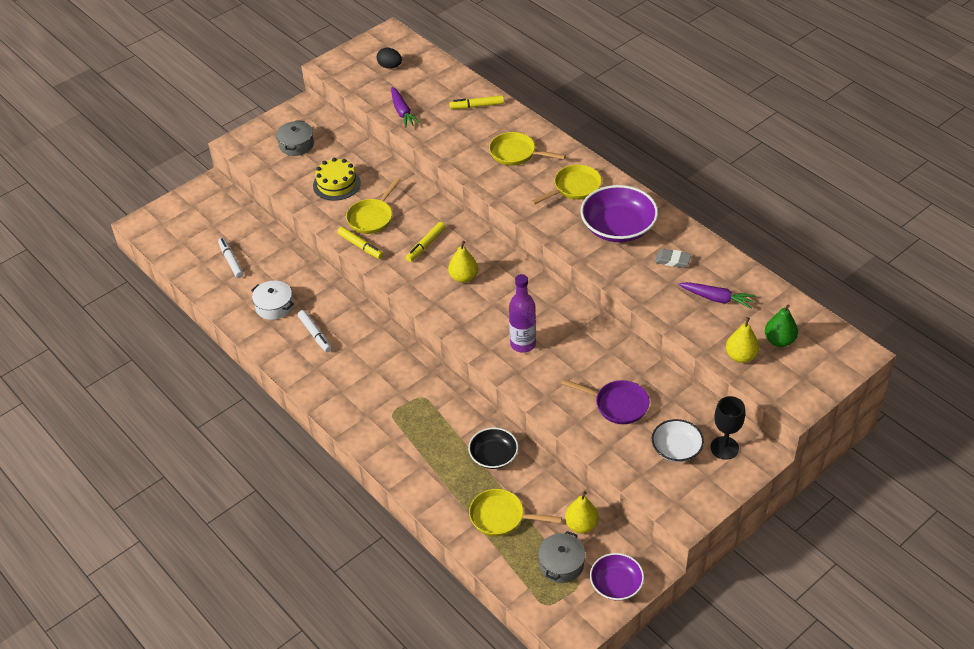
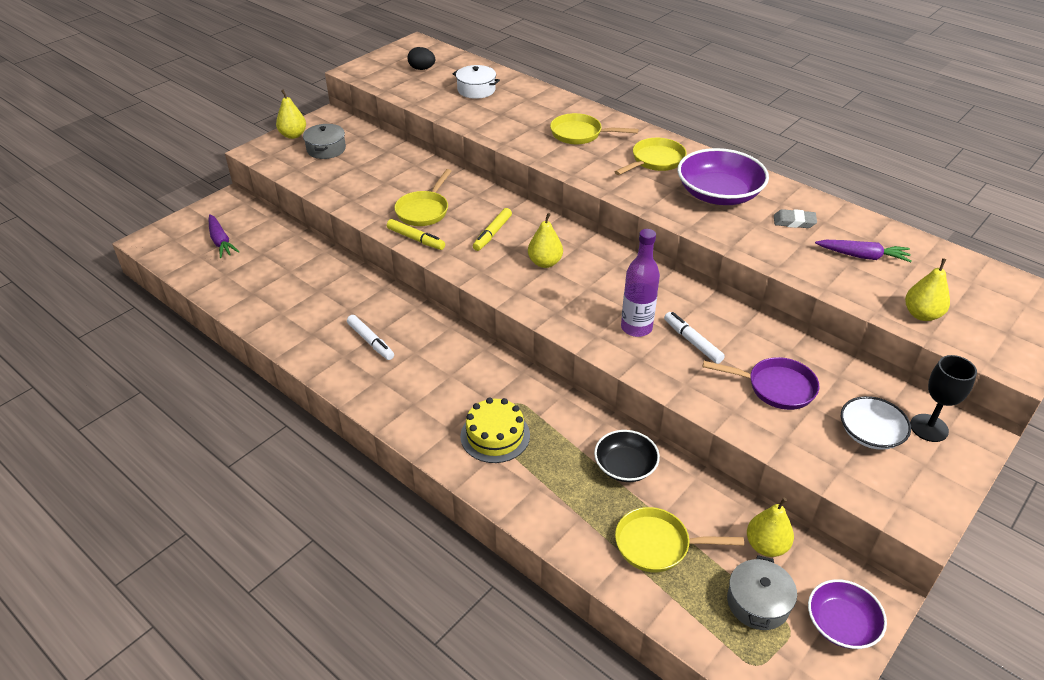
camera: 10 degrees left, 5 degrees down
white marker [218,238,244,278] -> white marker moved to [664,312,725,364]
white pot [251,281,294,320] -> white pot moved to [453,65,500,99]
yellow cake [313,158,361,201] -> yellow cake moved to [460,397,530,463]
purple carrot [391,87,421,128] -> purple carrot moved to [209,214,239,258]
yellow marker [449,95,504,109] -> none
green pear [765,305,798,347] -> none
none -> yellow pear [276,90,306,139]

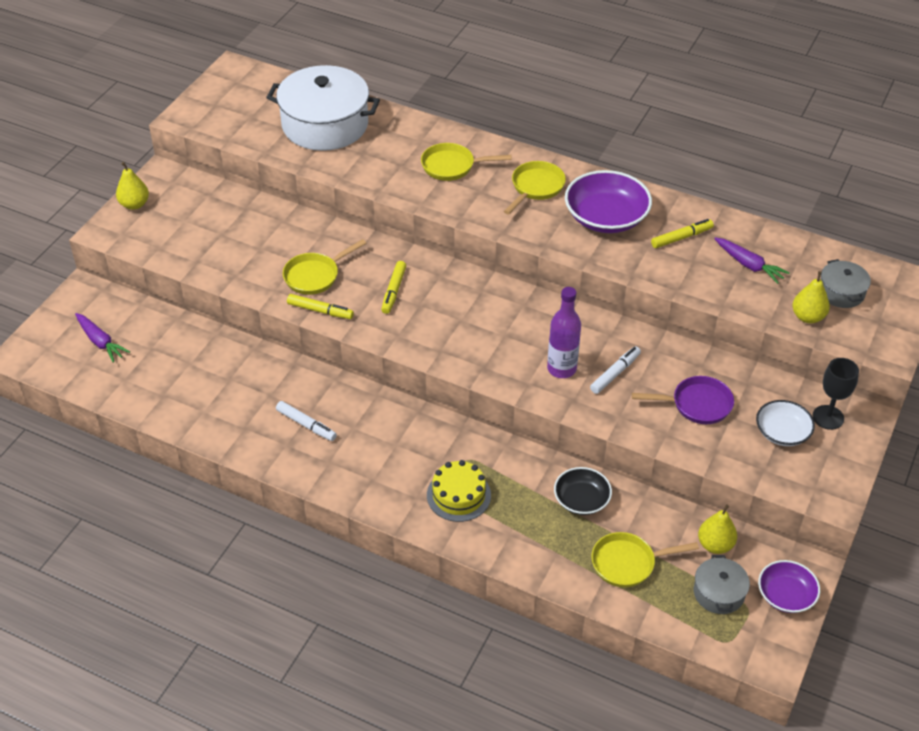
camera: 15 degrees left, 5 degrees up
grey pot [303,124,346,159] -> grey pot moved to [821,259,871,308]
yellow pan [394,169,452,226] -> yellow pan turned 45 degrees clockwise [283,239,366,295]
black egg [407,47,435,70] -> none
white pot [453,65,500,99] -> white pot [266,65,380,151], size x2.11
yellow pear [528,213,563,268] -> none
white marker [664,312,725,364] -> white marker turned 90 degrees clockwise [590,346,641,394]
grey eraser [774,209,817,228] -> yellow marker [651,219,714,248]
purple carrot [815,240,912,262] -> purple carrot turned 45 degrees clockwise [714,237,790,284]

